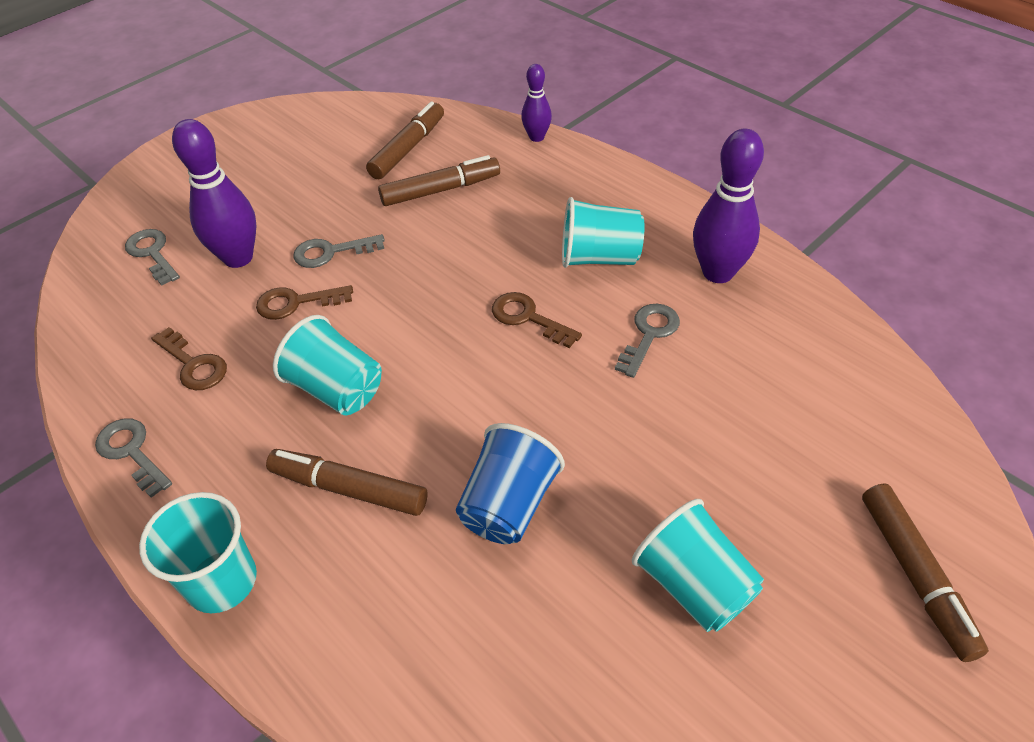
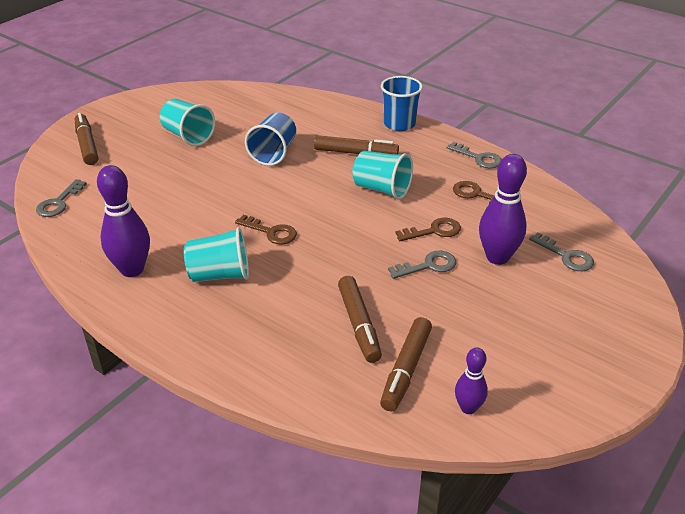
camera: 170 degrees right, 10 degrees down
turquoise cup [139,492,257,613] -> blue cup [381,76,423,131]
brown marker [378,155,500,206] -> brown marker turned 75 degrees counterclockwise [338,276,382,363]
purple bowling pin [521,64,552,142] -> purple bowling pin moved to [455,347,488,414]
grey key [615,304,680,378] -> grey key moved to [36,179,87,217]

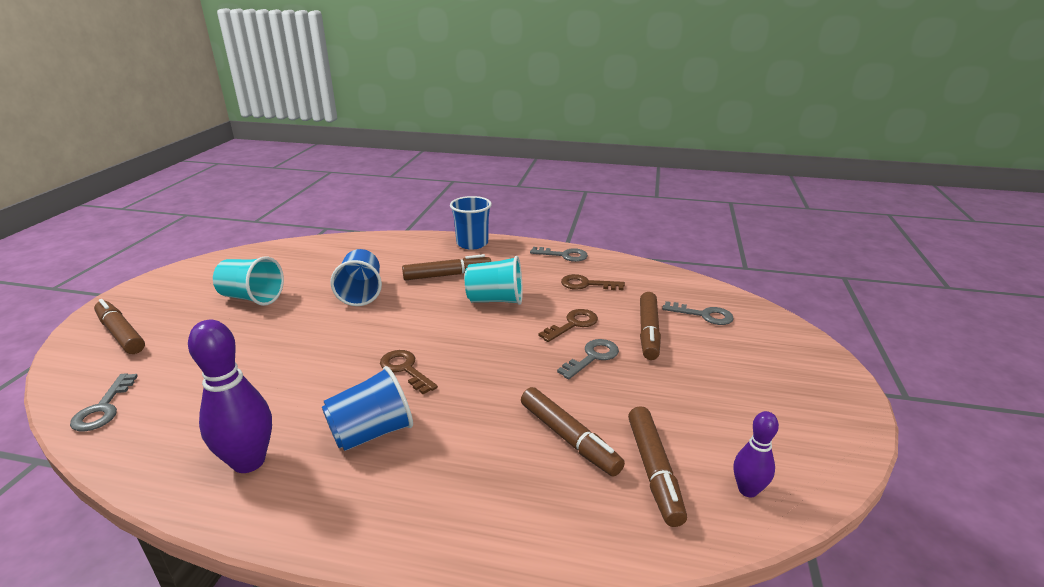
camera: 25 degrees left, 10 degrees down
turquoise cup [184,227,249,282] -> blue cup [322,366,413,451]
brown key [235,215,297,244] -> brown key turned 135 degrees counterclockwise [380,350,438,394]
purple bowling pin [479,154,527,265] -> brown marker [640,292,661,360]

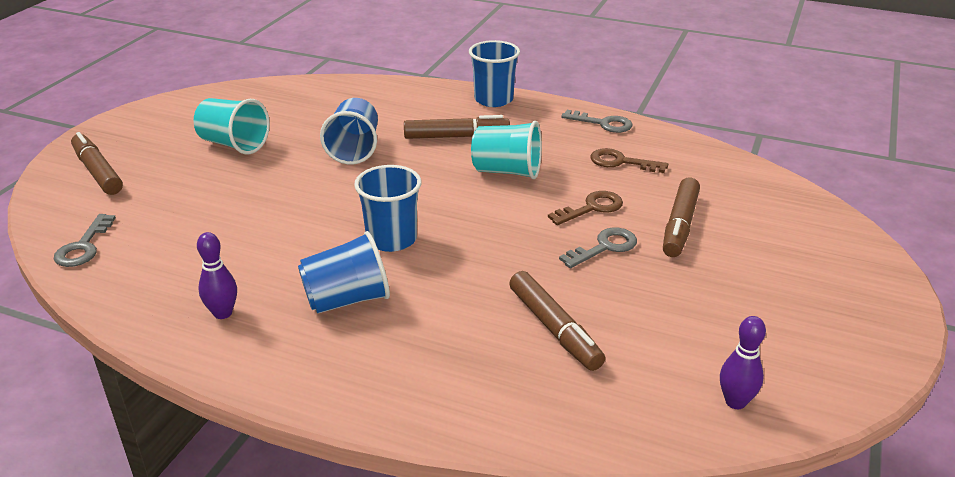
camera: 10 degrees right, 5 degrees up
purple bowling pin [188,320,272,473] -> purple bowling pin [197,232,237,319], size x0.57
brown key [380,350,438,394] -> blue cup [354,165,421,252]
brown marker [628,406,687,527] -> none
grey key [662,301,734,325] -> none

